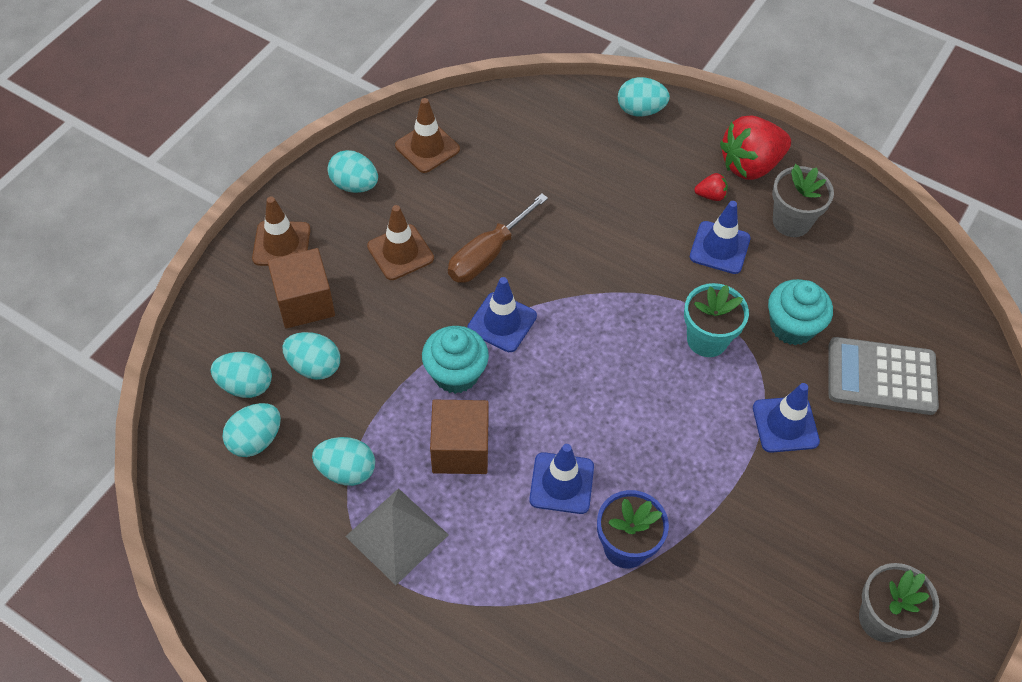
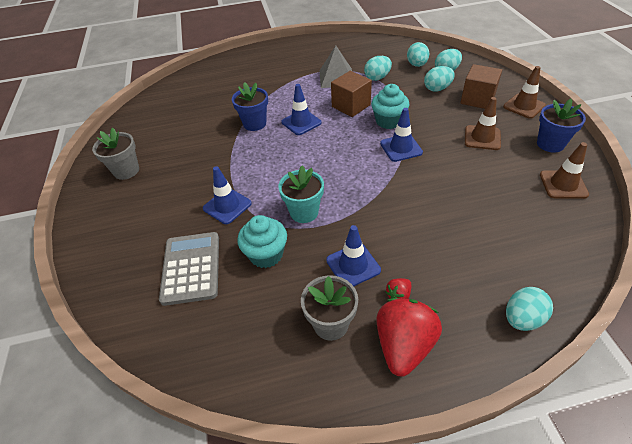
camera: 140 degrees right, 10 degrees down
turquoise egg [327,150,378,193] -> blue flower pot [537,99,586,153]
brown screwdriver [448,193,548,283] -> none
grey calculator [829,337,939,415] -> grey calculator turned 60 degrees counterclockwise [159,232,219,306]

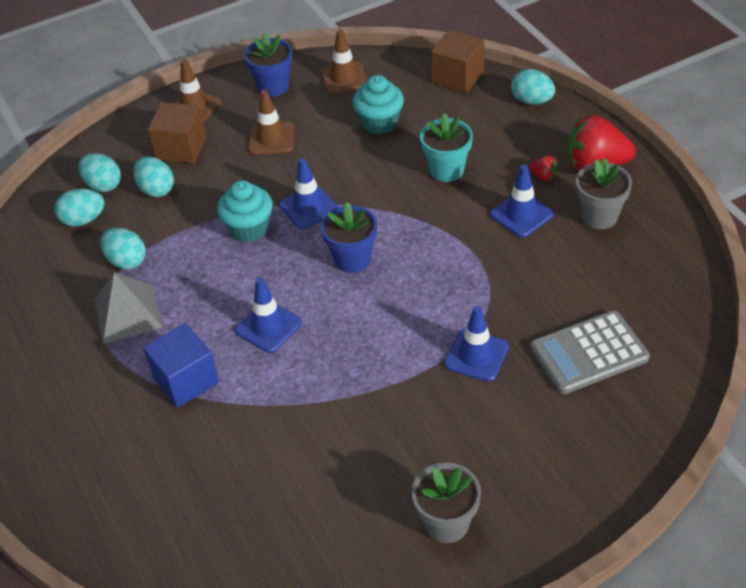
camera: 105 degrees left, 0 degrees up
blue flower pot [232,82,268,131] -> blue flower pot moved to [321,202,377,273]
turquoise cupcake [237,215,287,268] -> turquoise cupcake moved to [353,75,404,134]
turquoise flower pot [278,165,324,223] -> turquoise flower pot moved to [420,113,473,182]
brown cube [331,71,372,117] -> brown cube moved to [431,30,484,93]
none -> blue cube [143,323,219,408]

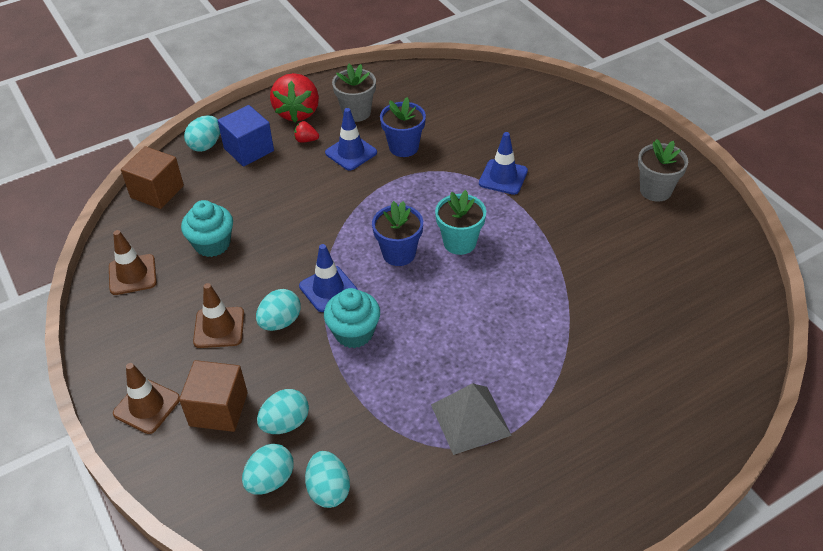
camera: 95 degrees left, 0 degrees up
turquoise egg [100,228,146,270] -> turquoise egg moved to [256,289,301,331]
blue cube [143,323,219,408] -> blue cube moved to [218,105,274,167]
blue traffic cone [235,278,302,353] -> none
blue flower pot [244,32,292,97] -> blue flower pot moved to [380,97,426,157]
turquoise flower pot [420,113,473,182] -> turquoise flower pot moved to [435,190,486,255]
red strawberry [528,156,558,181] -> red strawberry turned 105 degrees counterclockwise [294,121,319,143]
grey calculator [530,310,650,394] -> none

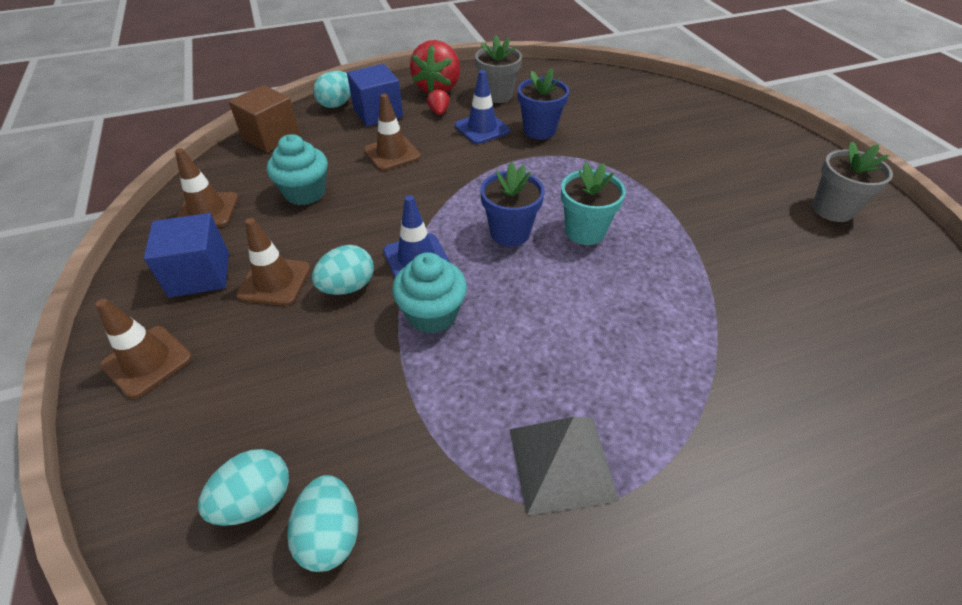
camera: 10 degrees right, 0 degrees up
brown cube [179,360,248,432] -> none
turquoise egg [257,389,309,434] -> none
red strawberry [294,121,319,143] -> red strawberry turned 60 degrees clockwise [427,89,450,115]
blue traffic cone [479,132,528,195] -> none
none -> blue cube [144,213,229,297]
none -> brown traffic cone [364,94,421,171]

